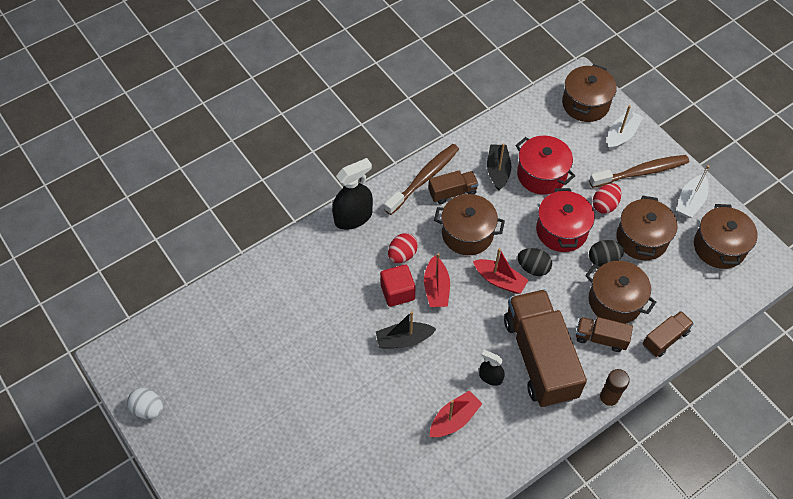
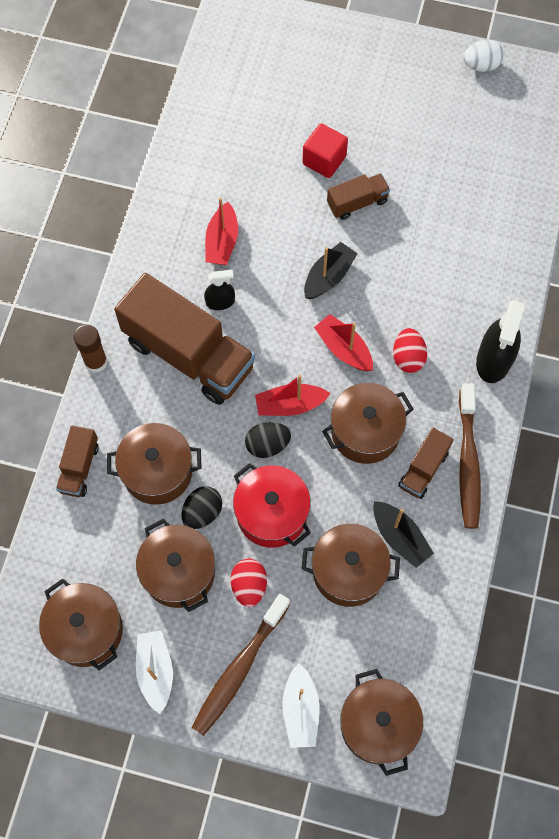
camera: 140 degrees right, 10 degrees up
red cube [380,265,416,307] -> red cube moved to [302,124,348,178]
red pot [515,136,575,195] -> brown pot [301,524,400,607]
brown truck [576,317,633,352] -> brown truck moved to [327,173,390,220]

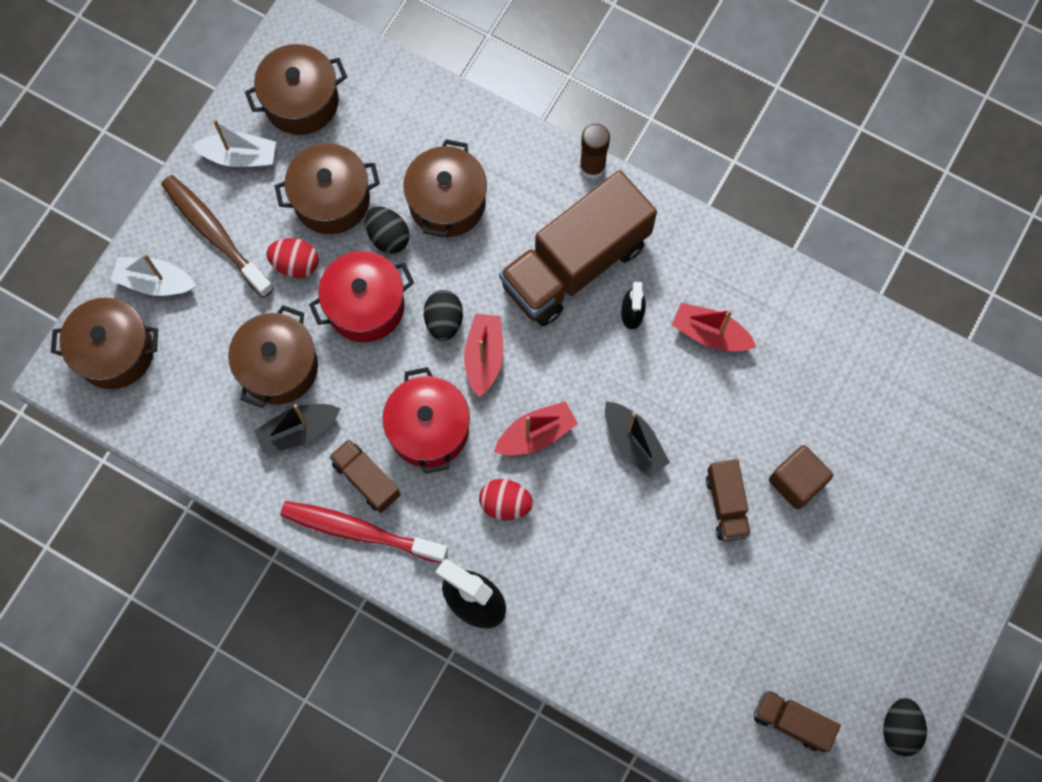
camera: 105 degrees right, 5 degrees up
brown truck [56,425,99,497] -> brown truck moved to [754,690,841,752]
red cube [302,124,348,178] -> brown cube [769,445,833,509]
brown pot [322,383,413,464] -> red pot [382,367,470,474]
brown toothbrush [459,383,481,529] -> red toothbrush [280,501,448,563]
white egg [463,40,504,72] -> black egg [883,698,927,756]

